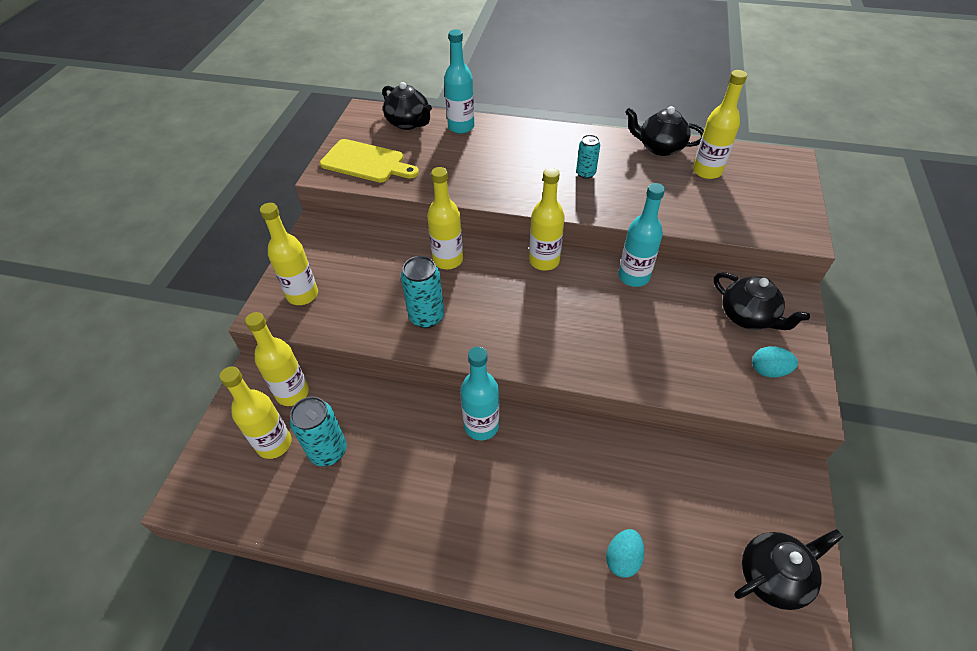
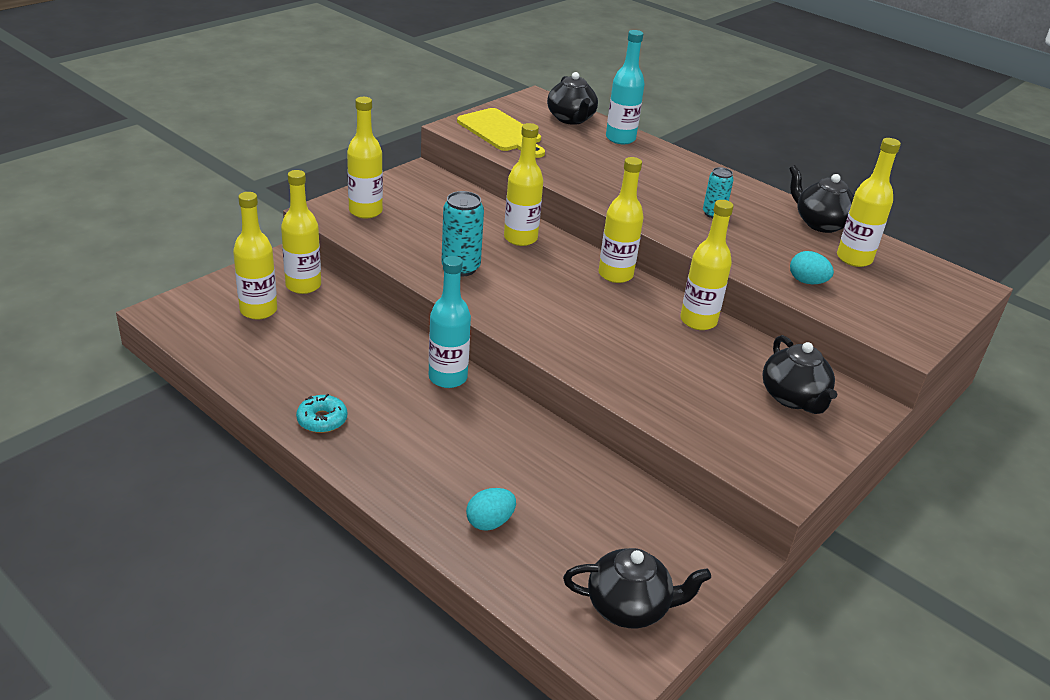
camera: 25 degrees right, 15 degrees down
turquoise can [290,397,347,467] -> none
turquoise bottle [618,183,665,287] -> yellow bottle [680,200,734,330]
turquoise egg [752,346,798,378] -> turquoise egg moved to [790,251,834,284]
none -> turquoise donut [296,394,347,433]

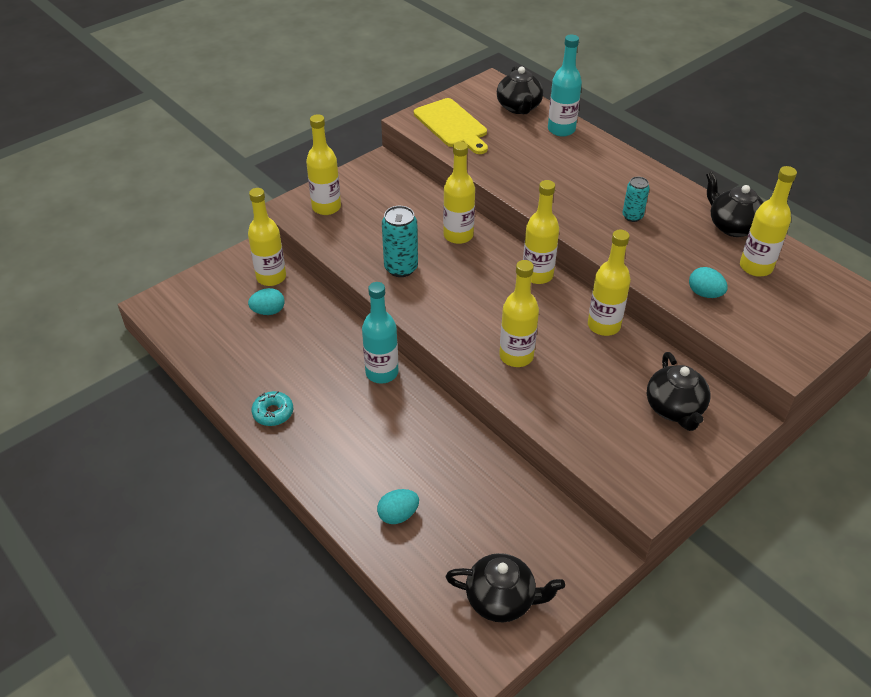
camera: 10 degrees right, 10 degrees up
yellow bottle [233,192,277,319] -> yellow bottle moved to [499,260,539,367]
none -> turquoise egg [248,288,284,315]

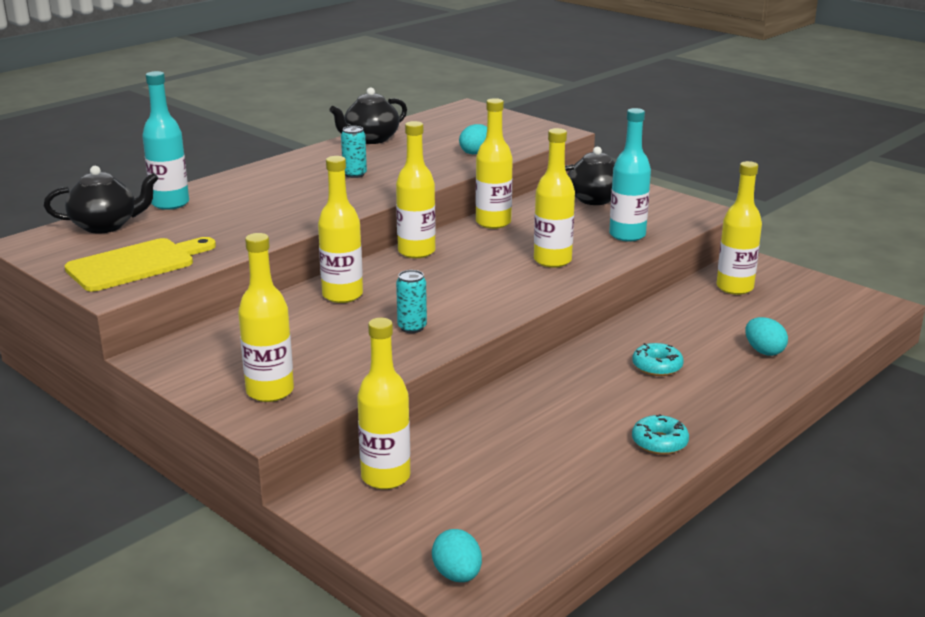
camera: 95 degrees left, 20 degrees down
turquoise egg [248,288,284,315] -> turquoise egg moved to [432,529,482,582]
turquoise bottle [362,282,398,384] -> turquoise bottle moved to [609,108,651,242]
turquoise can [382,206,418,277] -> turquoise can [396,270,427,333], size x0.63
black teapot [446,553,565,622] -> none
yellow bottle [740,166,797,277] -> yellow bottle moved to [717,161,762,295]
none -> turquoise donut [632,343,684,376]

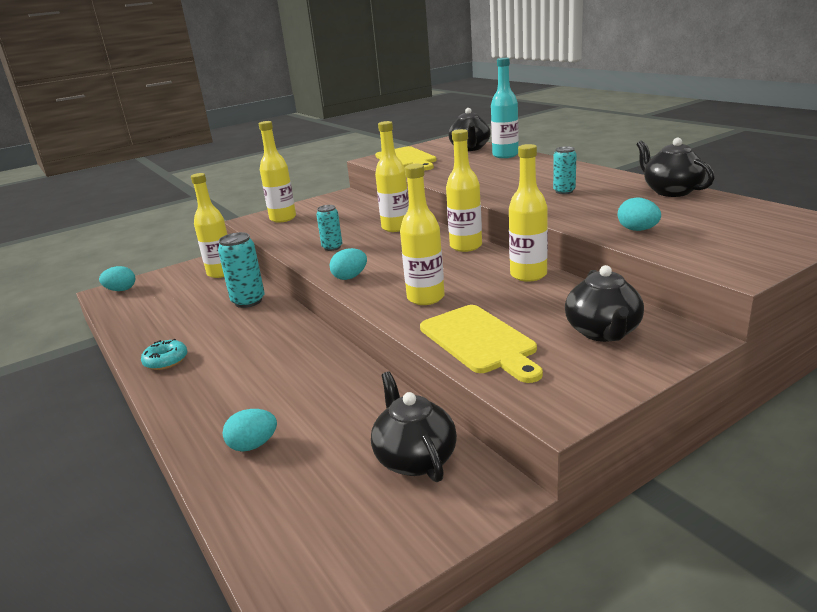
camera: 105 degrees right, 0 degrees up
turquoise bottle [609,108,651,242] -> yellow cutting board [420,305,543,383]
turquoise donut [632,343,684,376] -> none
yellow bottle [717,161,762,295] -> black teapot [371,371,457,482]
none -> turquoise can [218,232,265,308]
none -> turquoise egg [330,248,367,280]

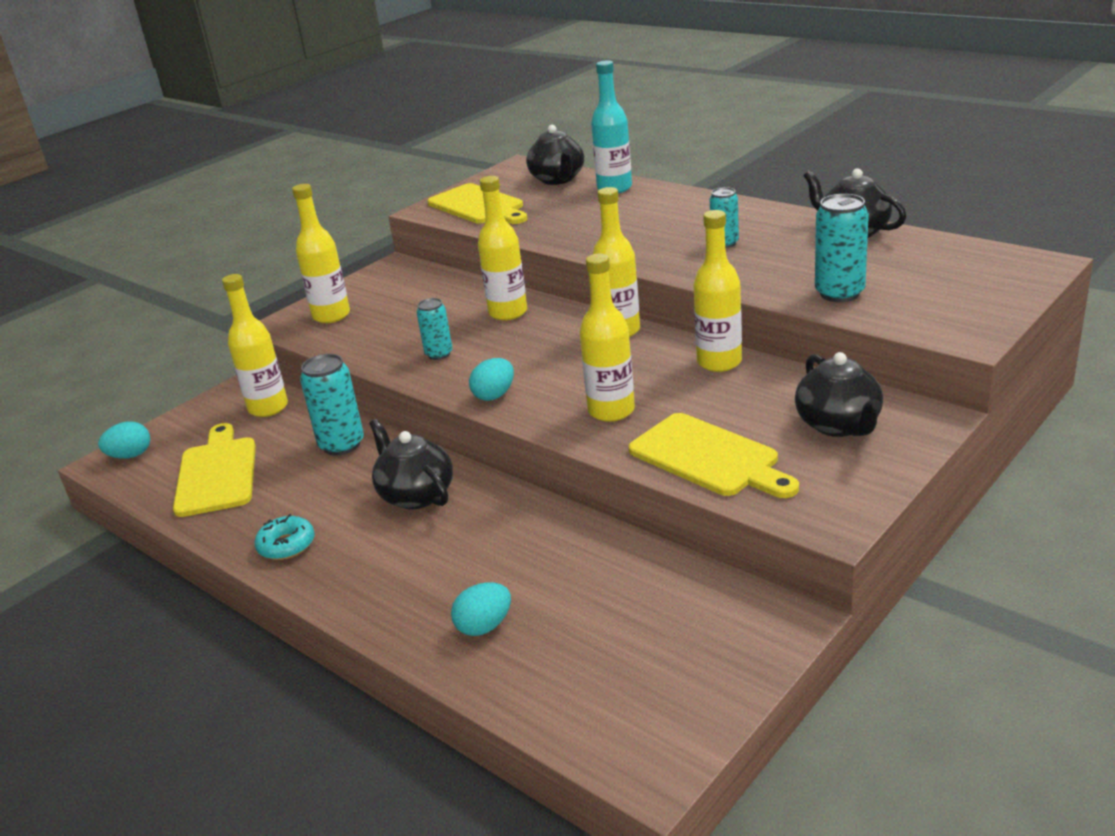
camera: 15 degrees left, 5 degrees up
black teapot [371,371,457,482] -> black teapot moved to [369,419,453,509]
turquoise egg [618,197,661,231] -> turquoise can [815,194,869,302]
none -> yellow cutting board [173,423,256,517]

